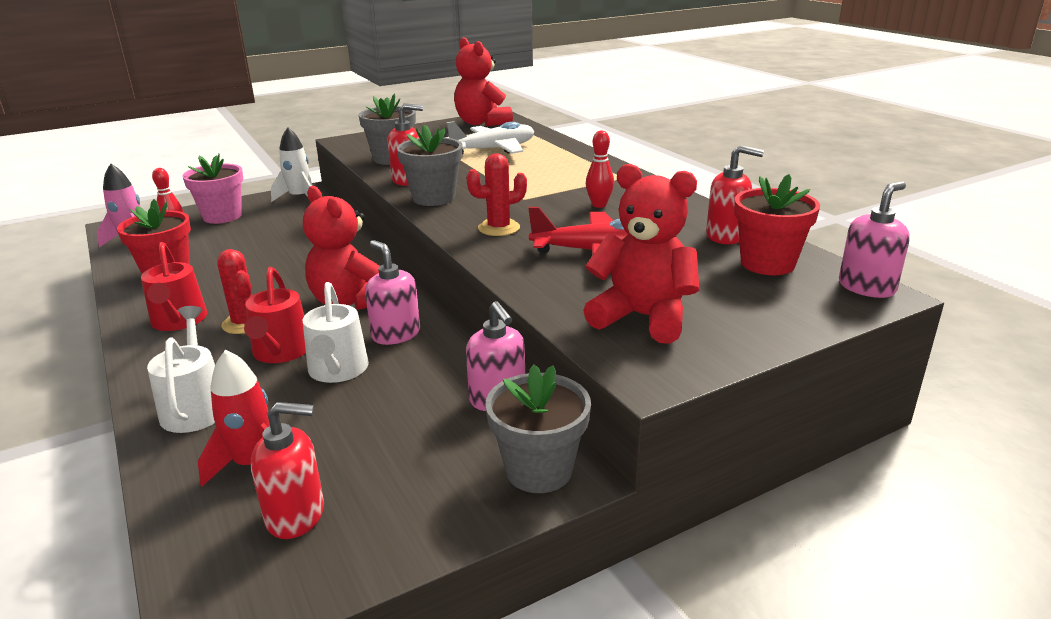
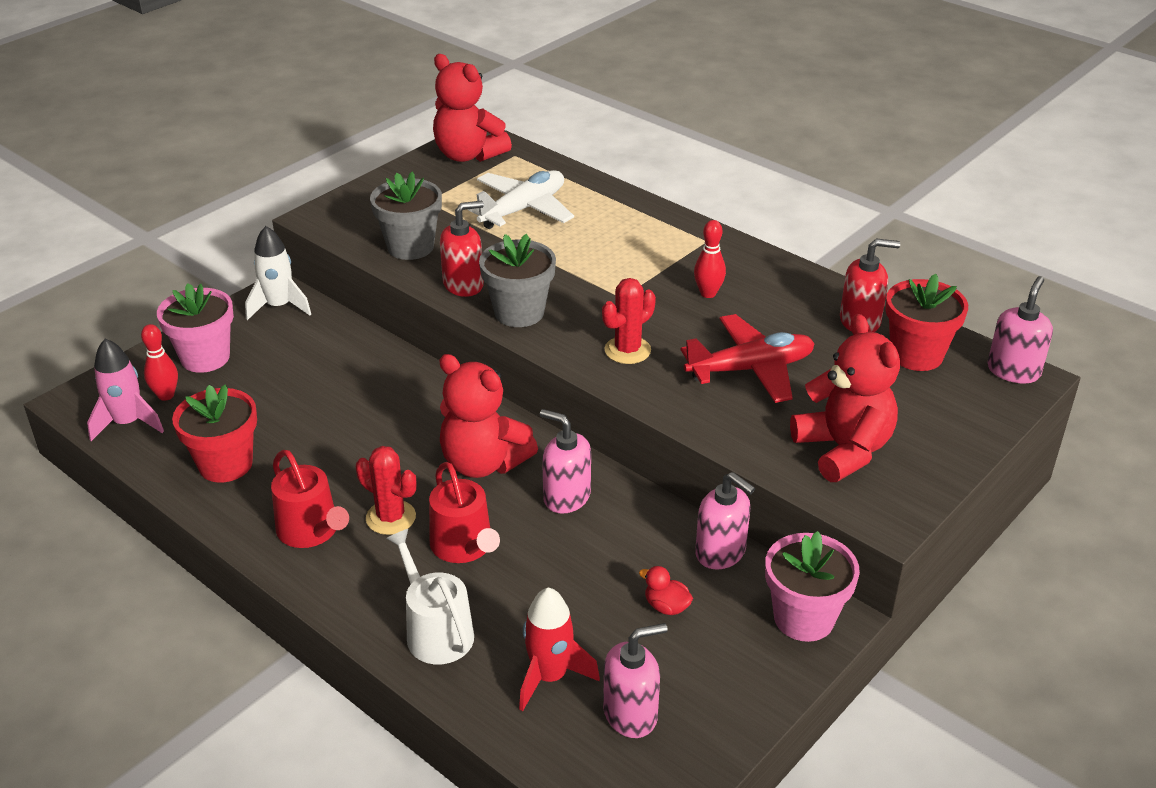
camera: 20 degrees left, 10 degrees up
red soap dispenser [251,402,324,539] -> pink soap dispenser [603,623,668,738]
white watering can [303,282,369,383] -> none
grey flower pot [485,365,591,493] -> pink flower pot [765,531,860,642]
red teddy bear [583,164,699,344] -> red teddy bear turned 60 degrees clockwise [790,314,900,482]
none -> red duck [639,566,693,615]

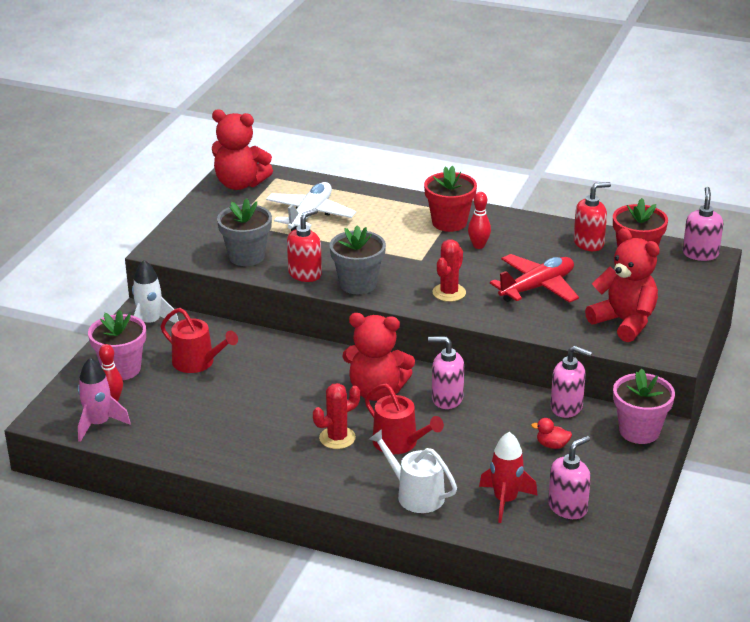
camera: 20 degrees left, 5 degrees down
red flower pot [172,385,257,483] -> red flower pot moved to [424,166,477,232]
red watering can [271,450,349,548] -> red watering can moved to [161,308,238,373]
red cactus [356,446,416,535] -> red cactus turned 45 degrees counterclockwise [313,383,360,449]

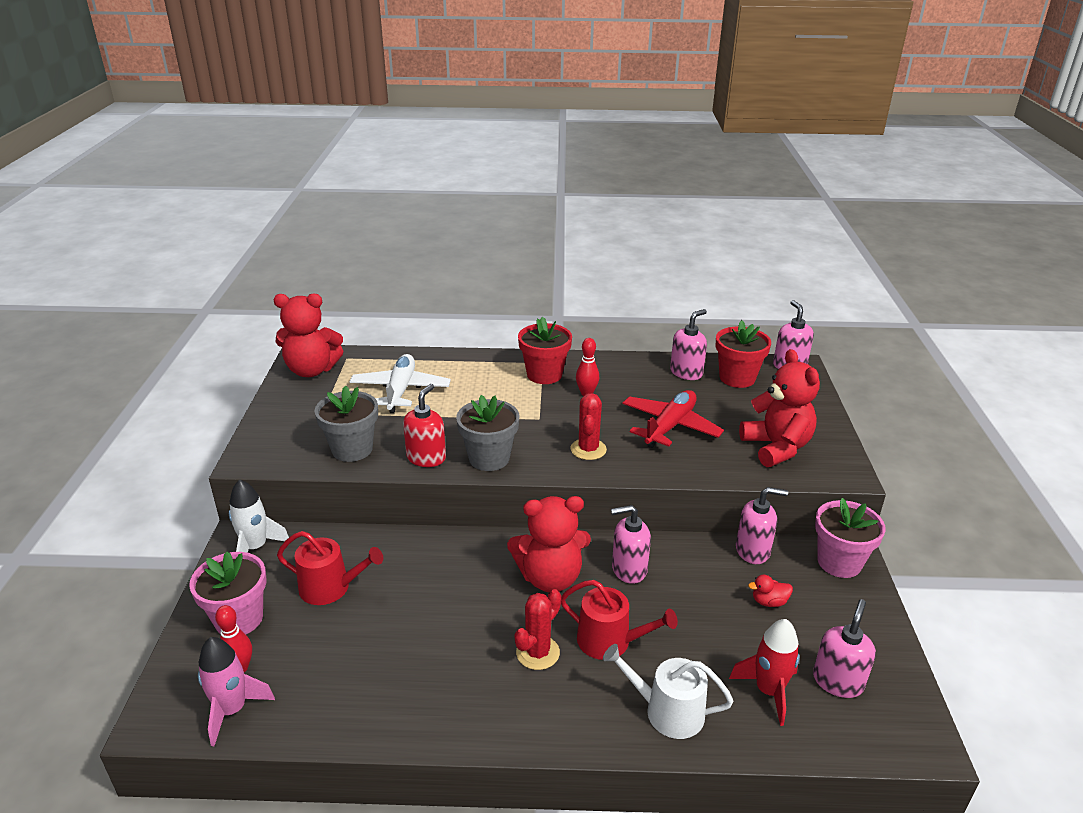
camera: 20 degrees left, 0 degrees up
red soap dispenser [574,182,611,251] -> pink soap dispenser [670,309,707,380]
red teddy bear [585,228,660,342] -> red teddy bear turned 45 degrees clockwise [739,349,820,467]

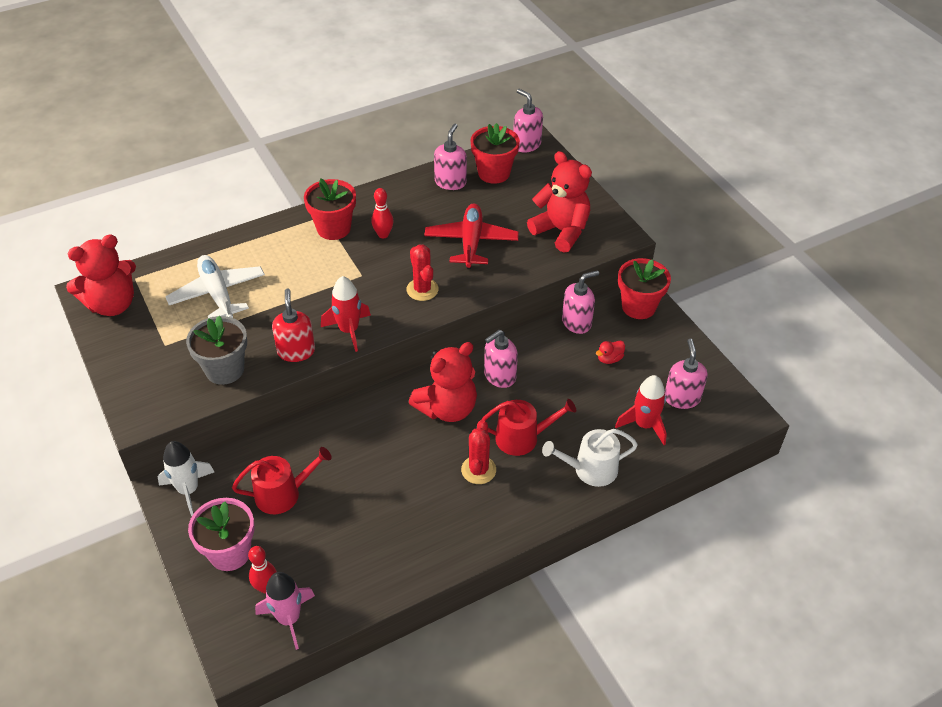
camera: 30 degrees left, 15 degrees up
grey flower pot [456,395,519,471] -> red rocket [321,276,371,352]
pink flower pot [815,498,886,578] -> red flower pot [618,258,671,319]

